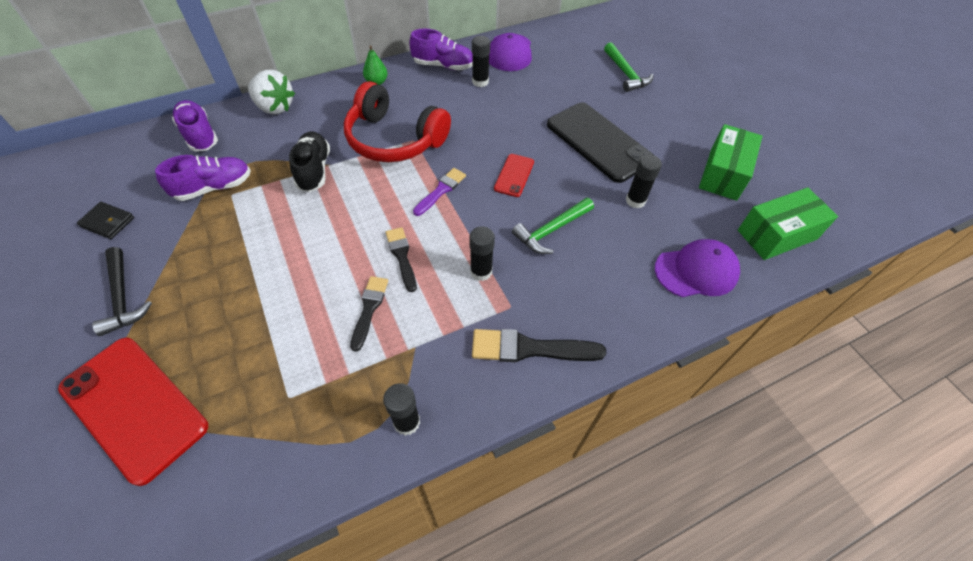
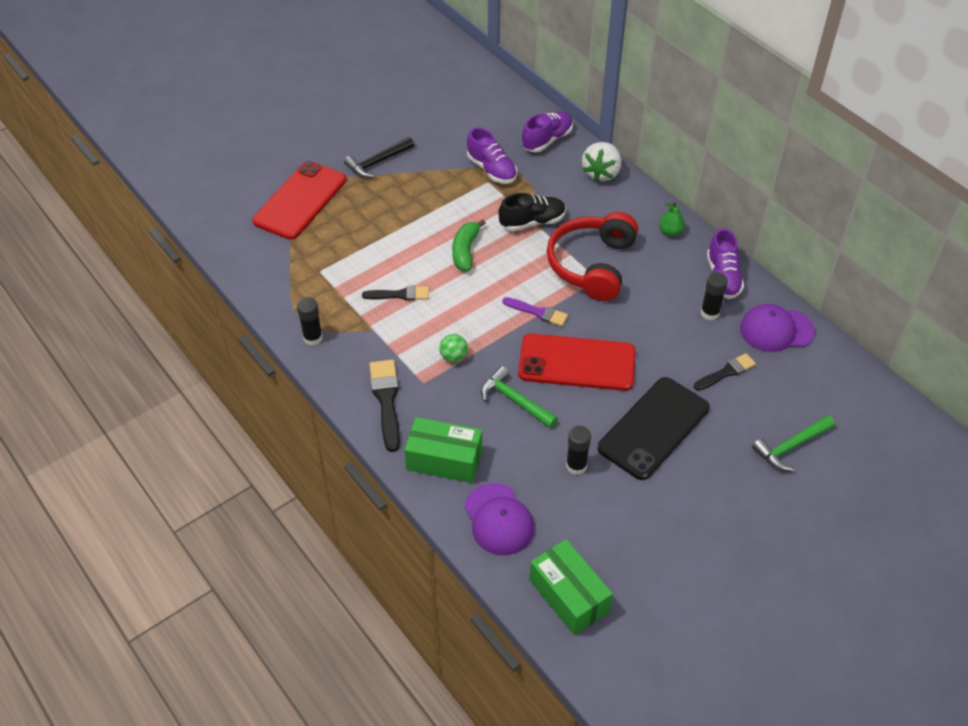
camera: 80 degrees right, 5 degrees down
black wallet [77,202,134,239] -> none
black brush [386,227,417,292] -> black brush moved to [694,353,756,391]
black glue stick [470,226,495,281] -> green ball [439,334,468,363]
red phone [494,154,534,197] -> red phone [518,333,636,391], size x2.09
green box [699,124,762,201] -> green box moved to [404,417,482,483]
none -> green banana [452,219,486,271]

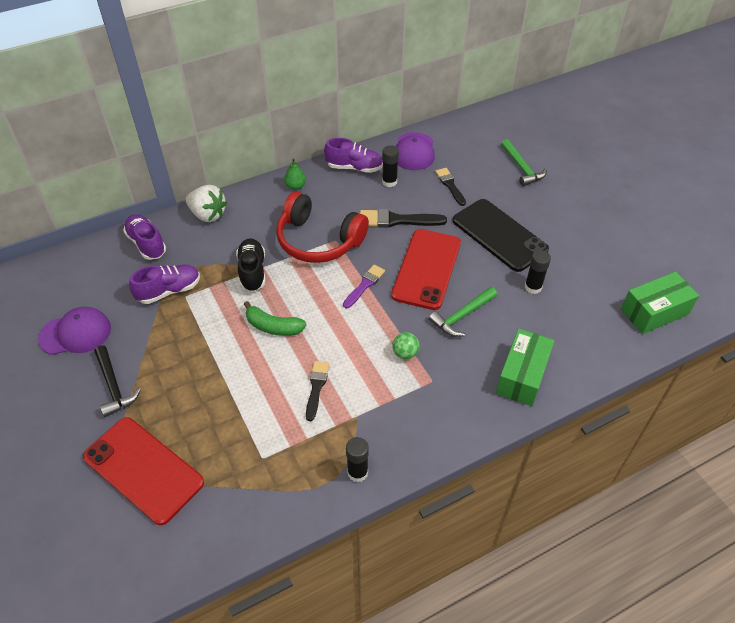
camera: 80 degrees left, 0 degrees up
black brush [369,360,400,452] -> black brush moved to [360,209,447,228]
purple cap [464,483,534,555] -> purple cap moved to [38,307,111,355]

